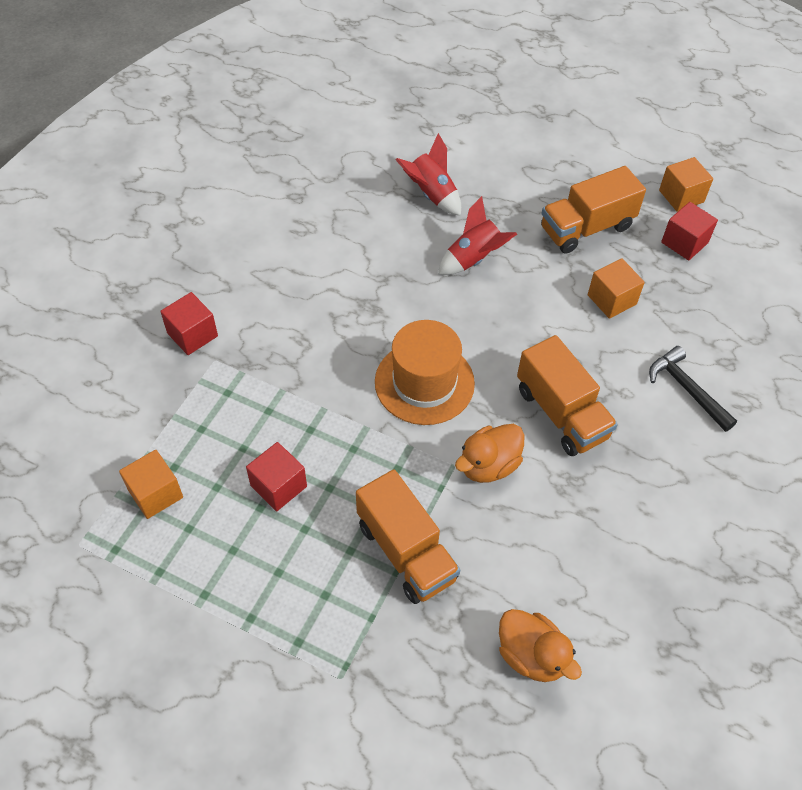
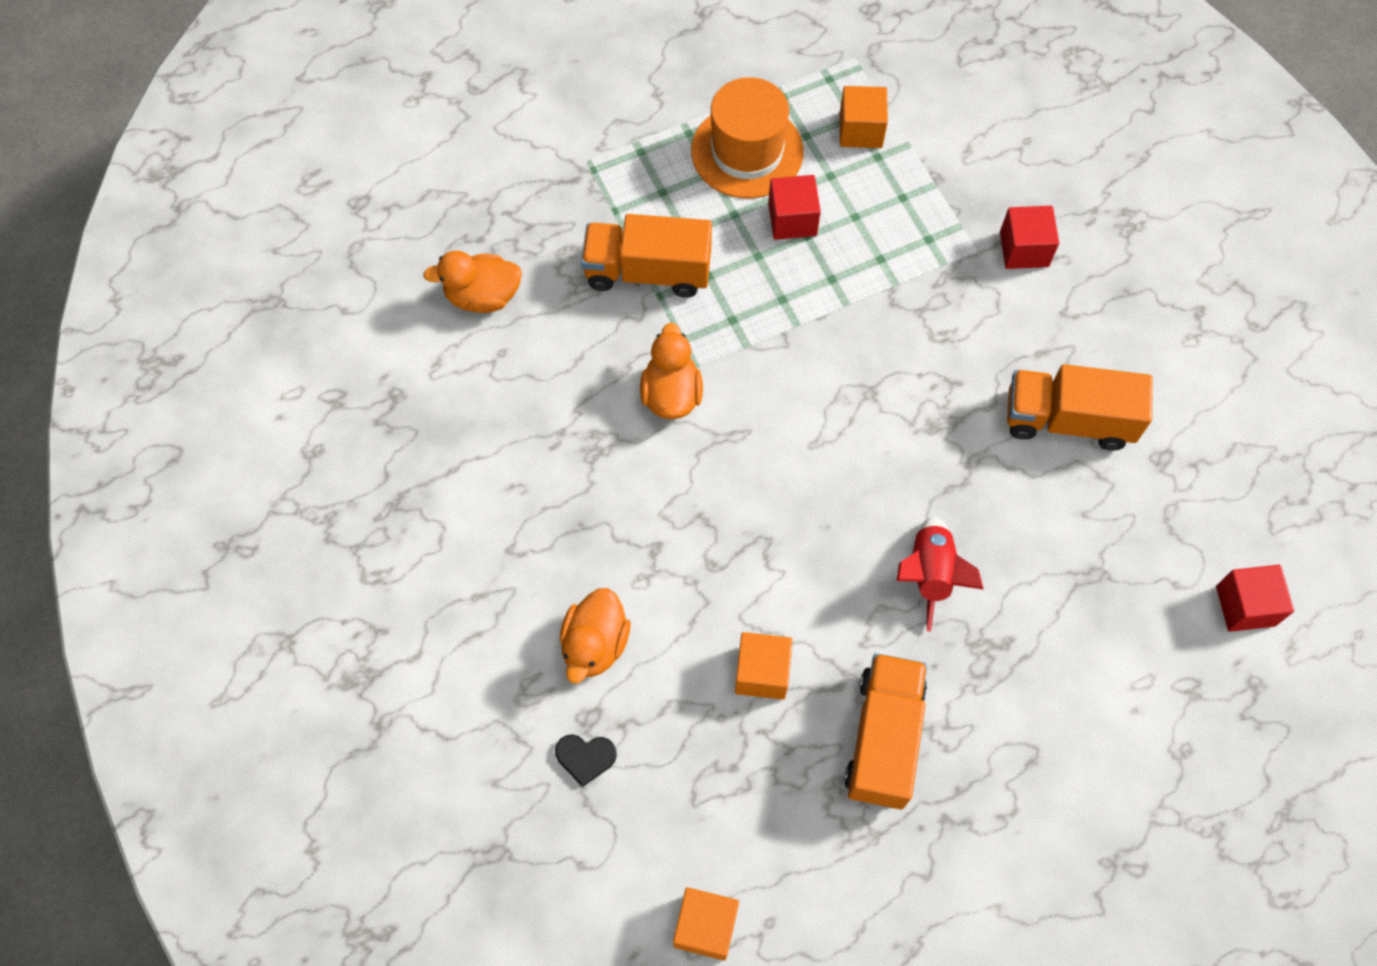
camera: 130 degrees right, 10 degrees up
orange hat [375,320,475,425] -> orange hat moved to [691,77,804,199]
red rocket [396,133,461,216] -> none
orange truck [517,335,618,456] -> orange truck moved to [1007,364,1153,450]
black hammer [649,346,737,432] -> orange duck [560,588,631,684]
orange cube [659,157,713,212] -> orange cube moved to [673,887,739,961]
red cube [661,202,718,261] -> red cube moved to [1216,565,1294,632]
none -> black heart [555,734,617,787]

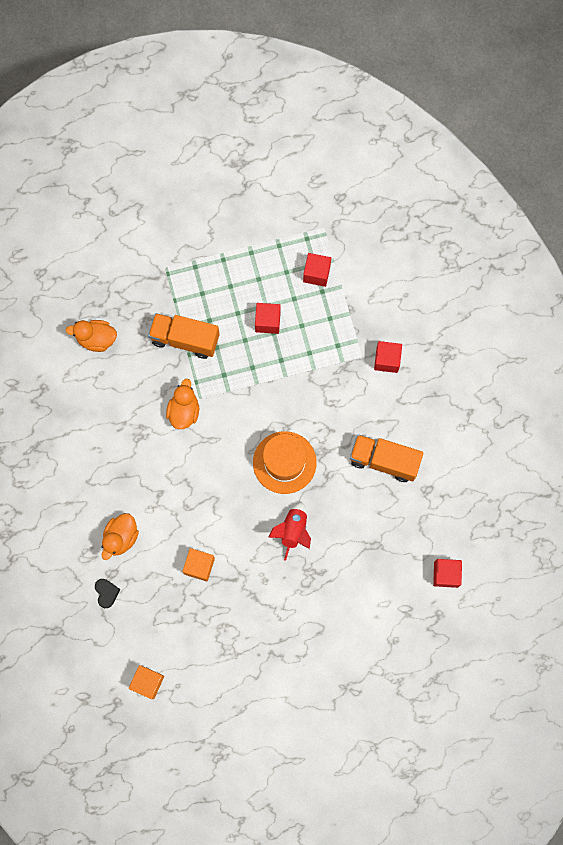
camera: 10 degrees right, 10 degrees up
black heart [555,734,617,787] -> black heart turned 120 degrees counterclockwise [95,579,121,608]
orange hat [691,77,804,199] -> orange hat moved to [253,431,317,494]
orange cube [840,86,888,148] -> red cube [303,253,331,287]
orange truck [844,653,927,810] -> none

